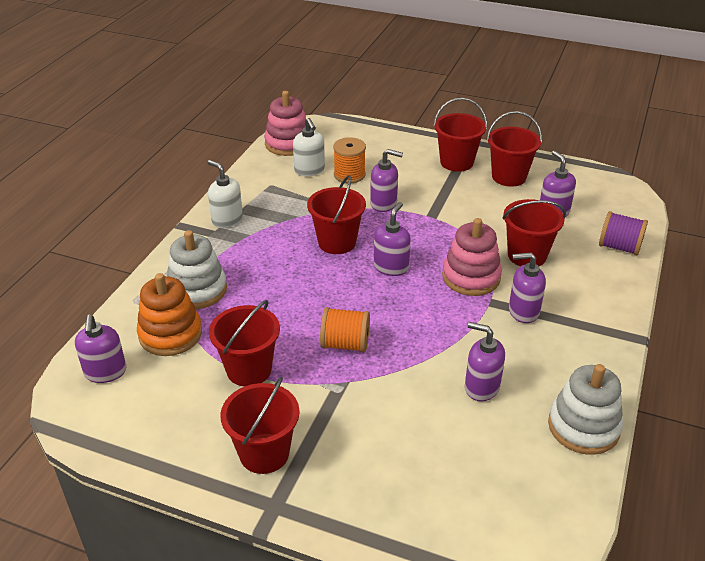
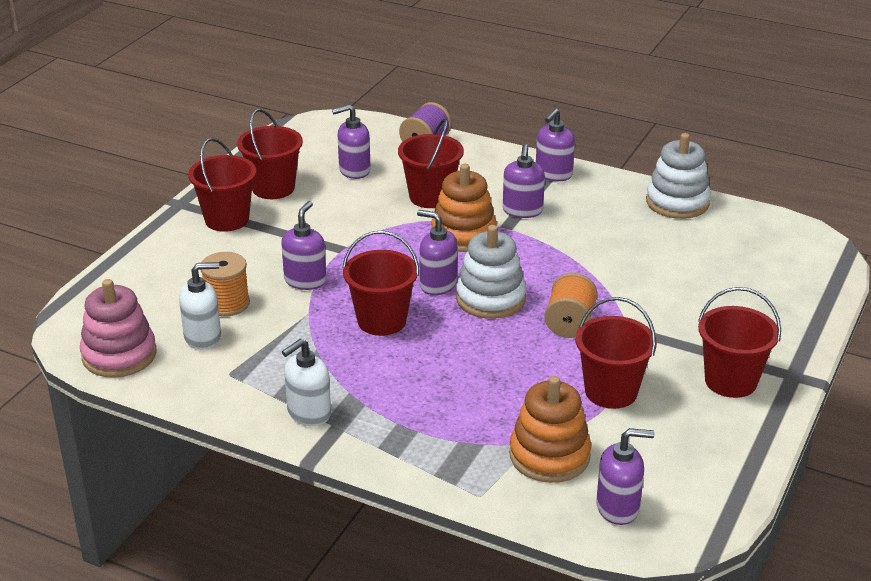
camera: 85 degrees left, 5 degrees down
white stacking toy [167,230,227,309] -> white stacking toy moved to [456,225,526,319]
pink stacking toy [442,218,502,296] -> orange stacking toy [431,164,497,252]
purple soap dispenser [465,322,505,401] -> purple soap dispenser moved to [536,109,575,181]

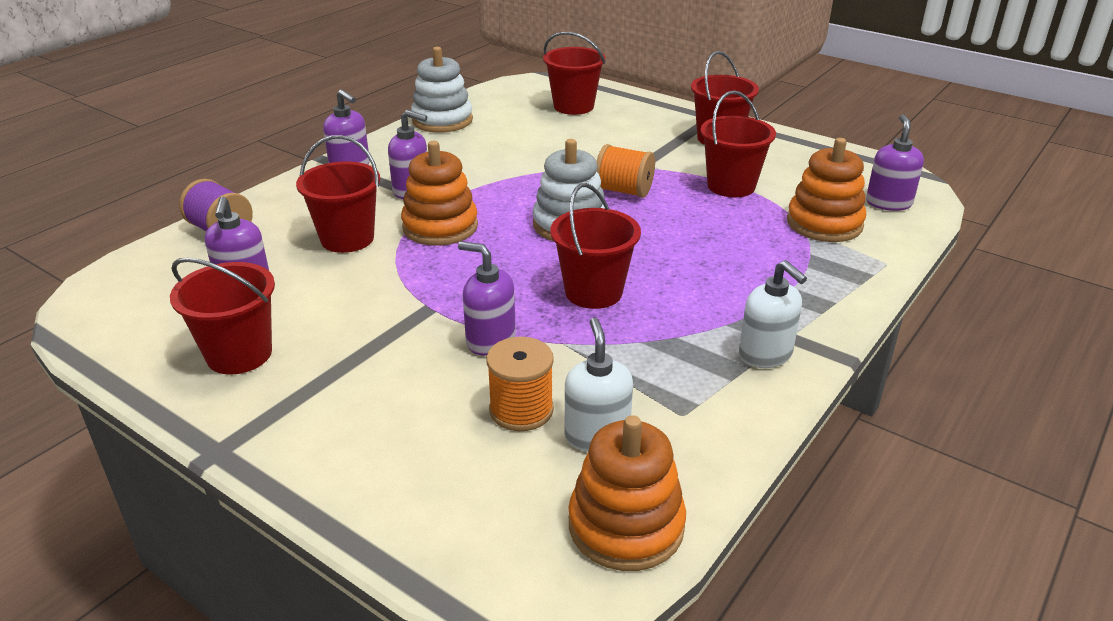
camera: 80 degrees left, 0 degrees up
pink stacking toy [80,279,156,378] -> orange stacking toy [568,415,686,571]
red bucket [188,138,256,232] -> red bucket moved to [543,32,606,115]
purple soap dispenser [417,210,458,295] -> none

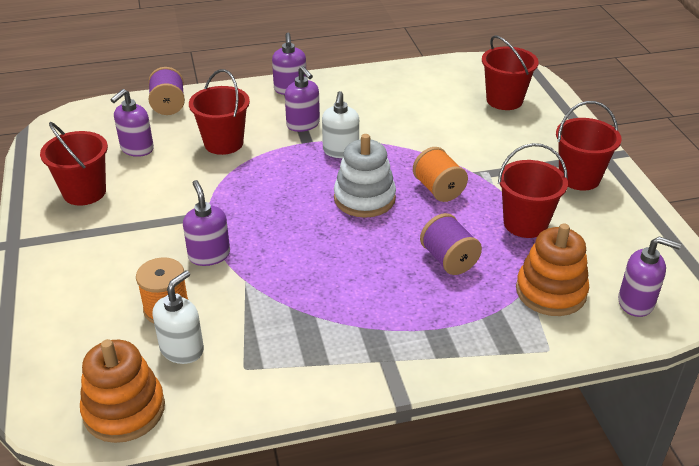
camera: 40 degrees right, 5 degrees up
orange stacking toy [401,141,478,246] -> none
white stacking toy [411,47,473,133] -> none
red bucket [550,183,641,309] -> none
white soap dispenser [739,260,807,368] -> white soap dispenser moved to [322,91,359,158]
purple soap dispenser [866,114,924,211] -> purple soap dispenser turned 60 degrees clockwise [618,236,681,317]
none -> purple spool [420,213,482,275]

